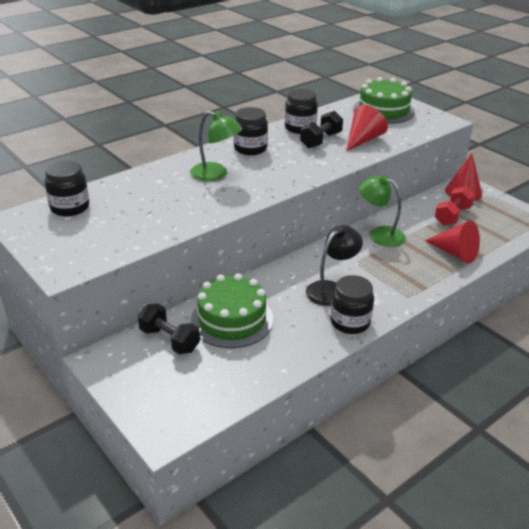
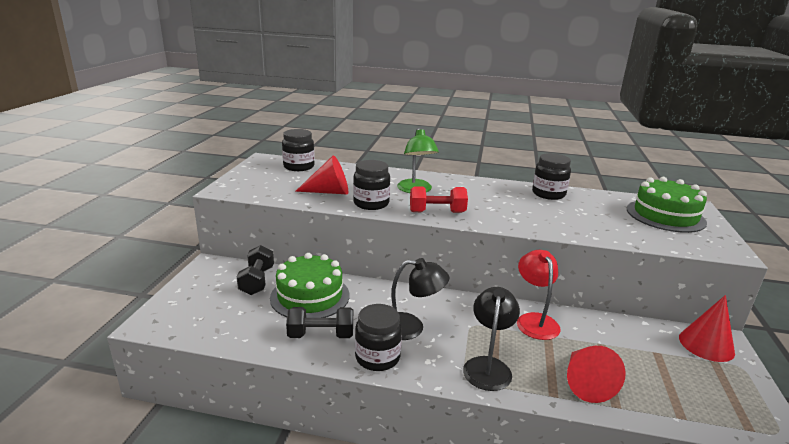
camera: 50 degrees right, 10 degrees down
black jar [234,107,268,155] -> black jar moved to [353,160,390,210]
black dumbbell [300,111,343,148] -> black dumbbell moved to [286,307,353,338]
red cone [346,105,388,151] -> red cone moved to [295,155,348,195]
green lamp [359,175,406,247] -> red lamp [517,250,560,340]
red dumbbell [435,186,475,226] -> red dumbbell moved to [410,186,468,213]
none -> black lamp [463,287,520,391]

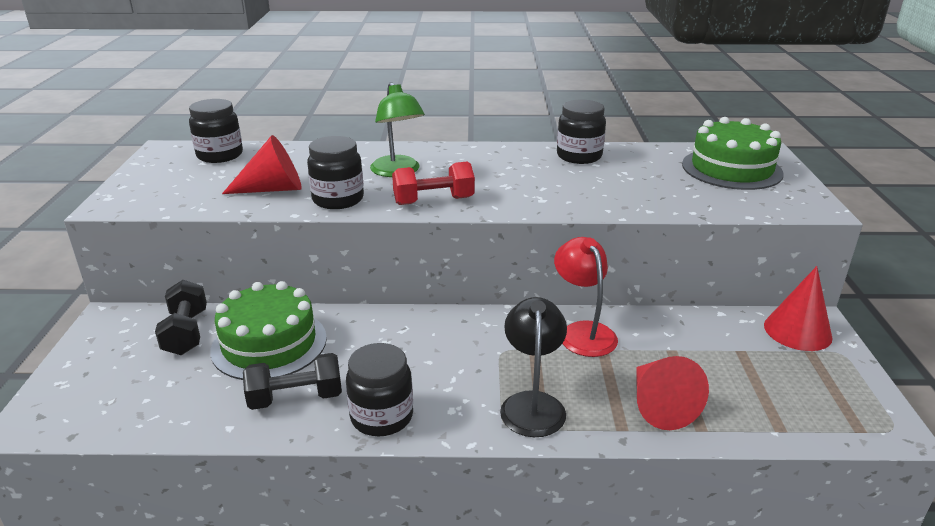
camera: 10 degrees left, 5 degrees up
black lamp [391,258,449,340] -> none

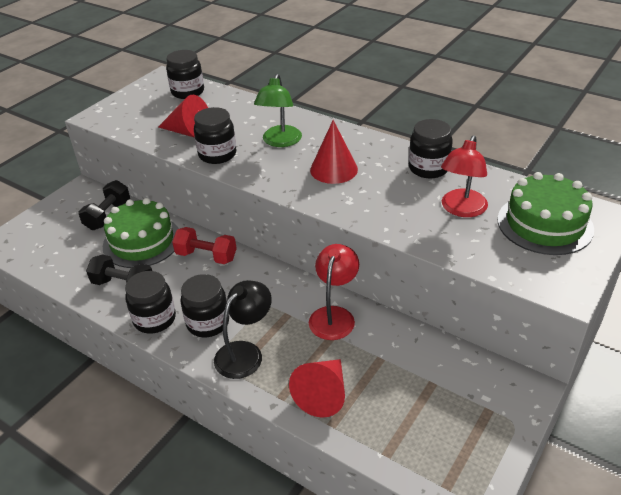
camera: 35 degrees right, 10 degrees up
red dumbbell [392,162,475,205] -> red dumbbell moved to [172,227,237,264]
red cone [764,266,833,351] -> red cone moved to [310,120,358,184]
none -> black jar [180,274,229,337]
none -> red lamp [441,135,488,217]

